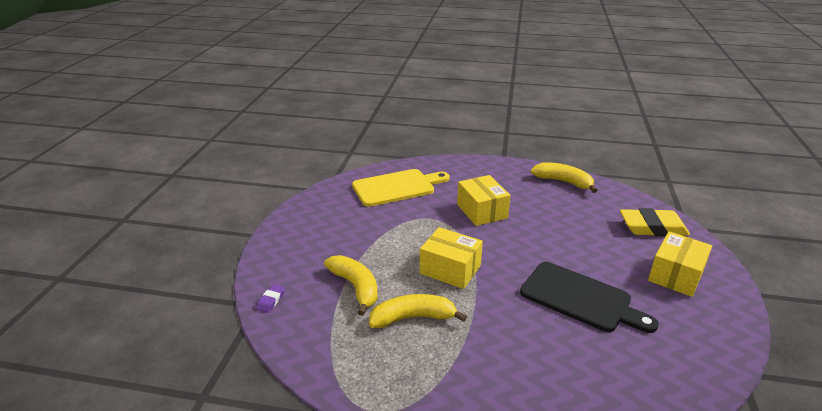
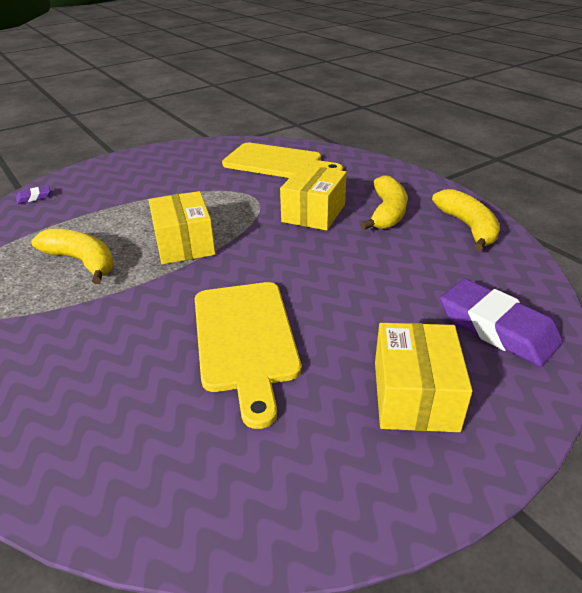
camera: 45 degrees right, 5 degrees up
yellow banana [324,255,378,316] -> yellow banana moved to [360,175,408,230]
black cutting board [520,262,659,333] -> yellow cutting board [195,282,301,429]
yellow eraser [620,208,690,236] -> purple eraser [440,279,563,367]
yellow box [648,231,712,297] -> yellow box turned 75 degrees counterclockwise [375,323,473,432]

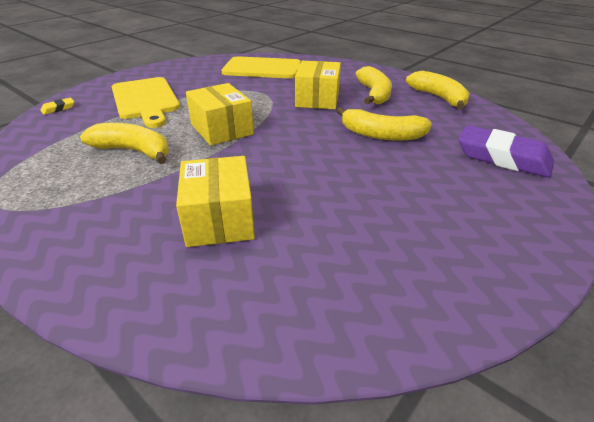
camera: 15 degrees left, 0 degrees up
purple eraser [16,186,50,204] -> yellow eraser [40,98,75,115]
yellow cutting board [195,282,301,429] -> yellow cutting board moved to [112,77,180,128]
yellow box [375,323,473,432] -> yellow box moved to [176,156,255,247]
none -> yellow banana [336,107,432,141]

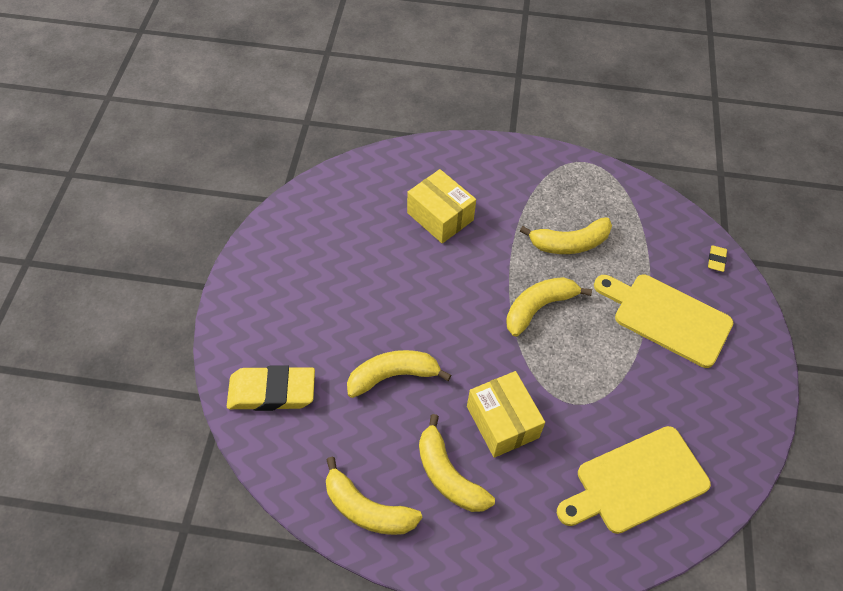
camera: 145 degrees right, 20 degrees up
yellow box [186,83,254,146] -> yellow banana [506,277,592,337]
purple eraser [458,125,554,178] -> yellow eraser [227,365,315,411]

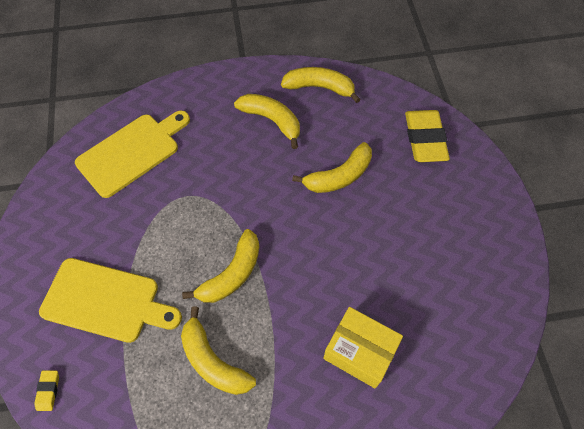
camera: 165 degrees right, 5 degrees up
yellow eraser [227,365,315,411] -> yellow eraser turned 75 degrees counterclockwise [405,110,450,162]
yellow box [467,371,545,458] -> none
yellow banana [520,217,612,254] -> yellow banana turned 105 degrees counterclockwise [181,306,256,395]

